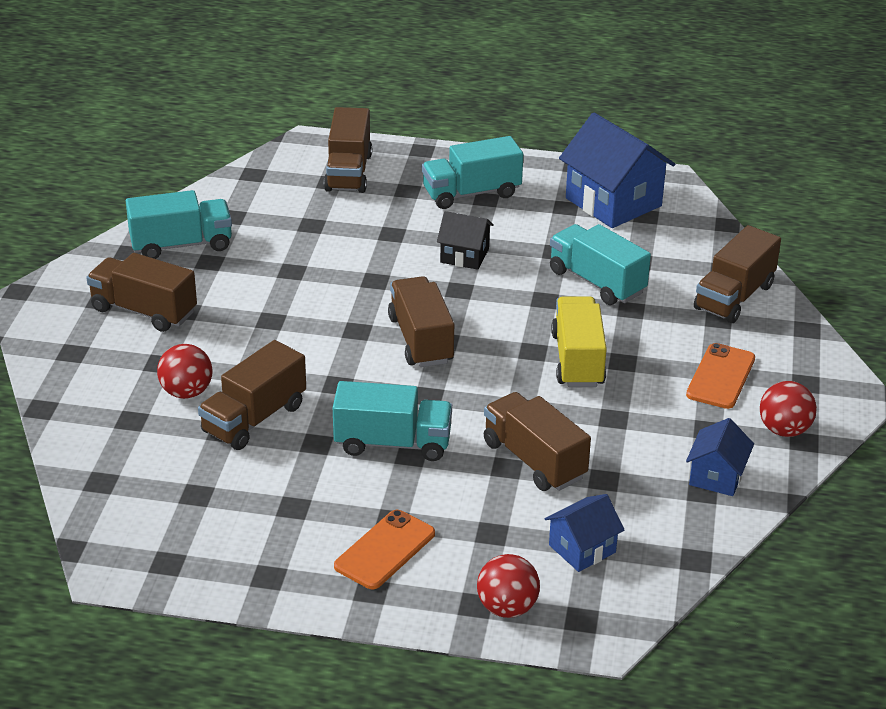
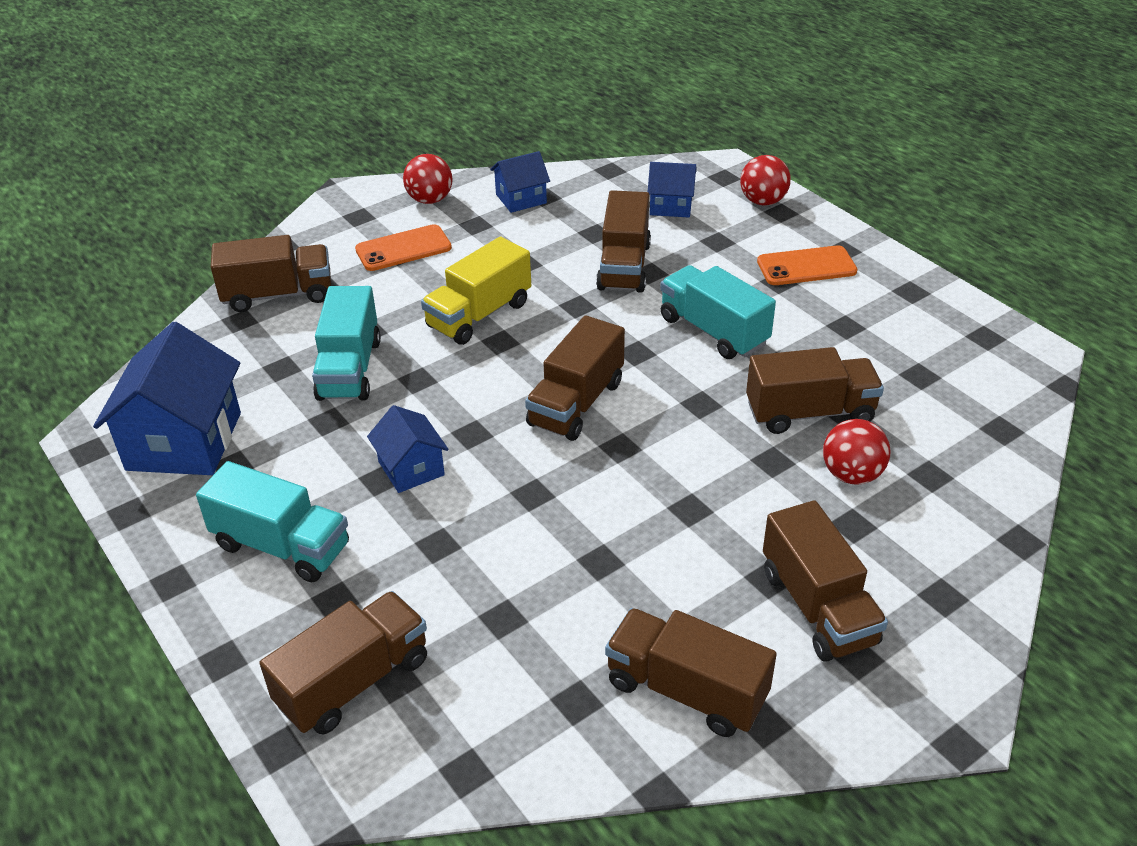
camera: 135 degrees left, 5 degrees up
turquoise truck [126,190,232,259] -> brown truck [605,608,777,737]
black house [437,211,494,270] -> blue house [367,405,449,493]

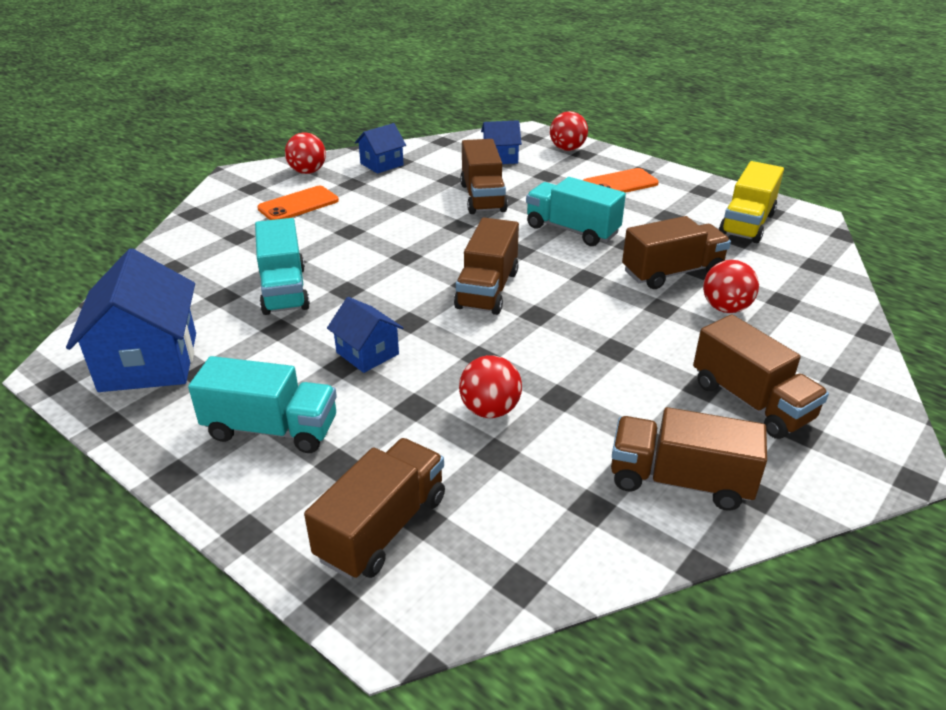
camera: 15 degrees left, 5 degrees down
brown truck [211,235,331,312] -> none
yellow truck [421,237,531,345] -> yellow truck moved to [719,161,784,243]
none -> red ball [459,355,522,418]

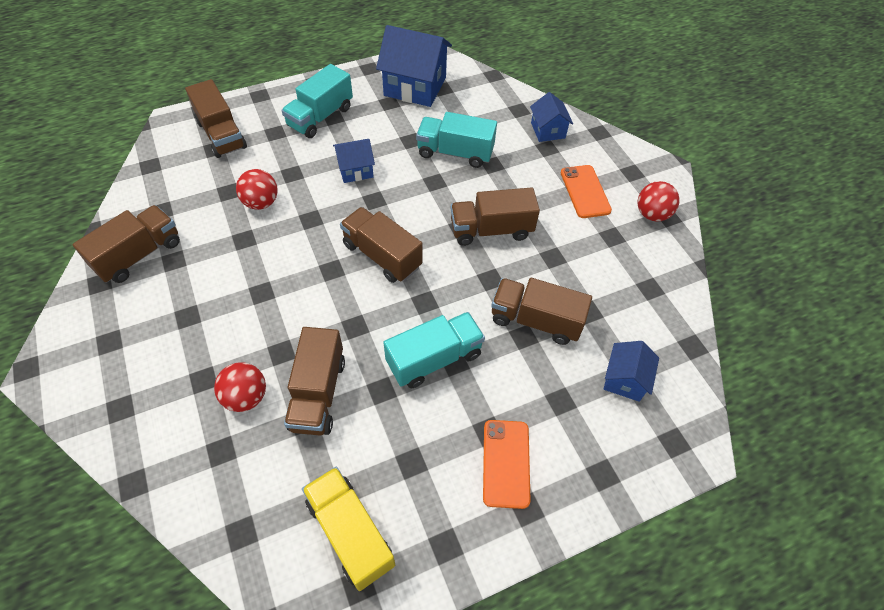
camera: 115 degrees right, 20 degrees up
blue house [355,123,406,174] -> blue house moved to [530,92,573,142]
red ball [550,111,588,151] -> none
brown truck [693,314,829,439] -> brown truck moved to [451,187,540,246]

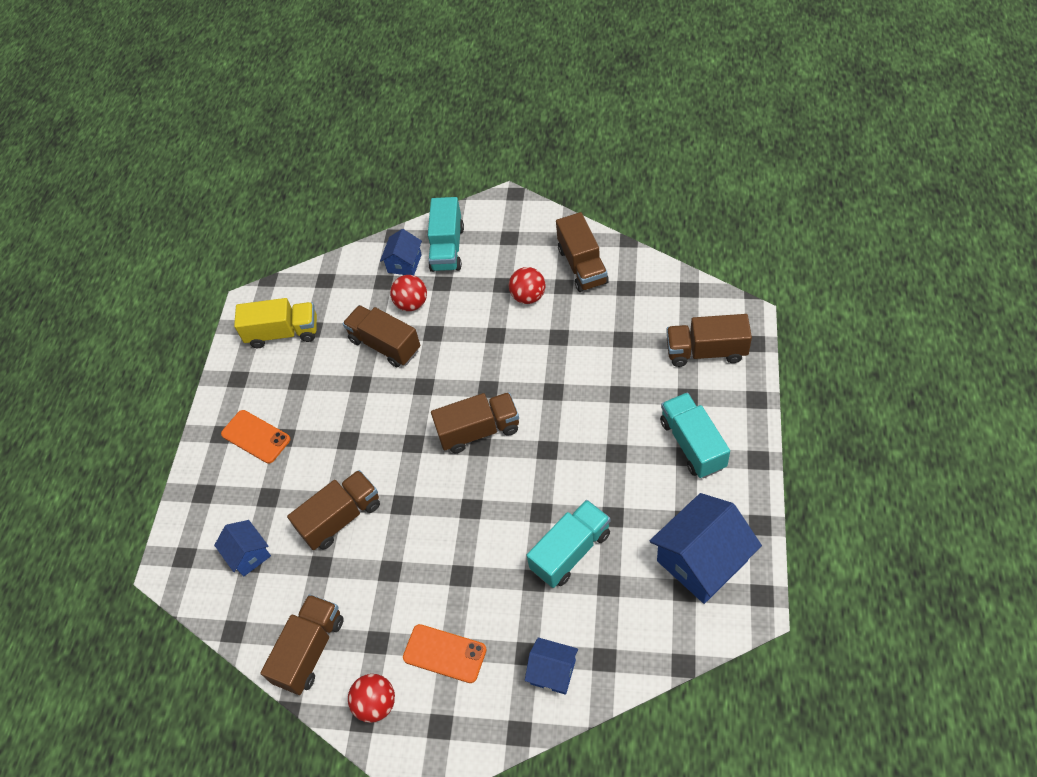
camera: 130 degrees right, 0 degrees up
red ball [236,169,278,210] -> red ball moved to [509,267,546,304]
blue house [333,139,375,183] -> blue house moved to [380,229,422,275]
turquoise truck [383,312,485,388] -> turquoise truck moved to [428,197,464,272]
brown truck [451,187,540,246] -> brown truck moved to [260,594,344,695]

